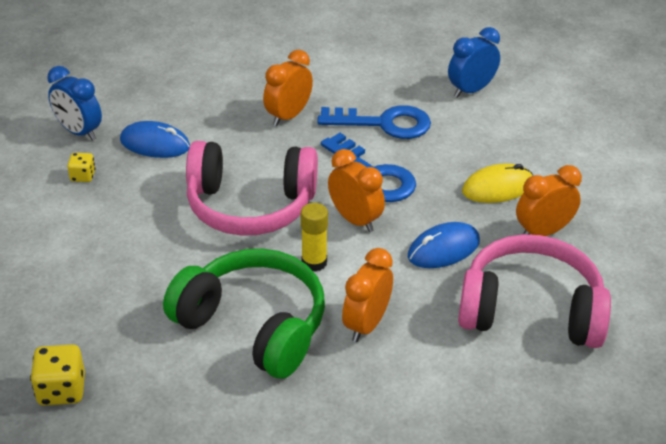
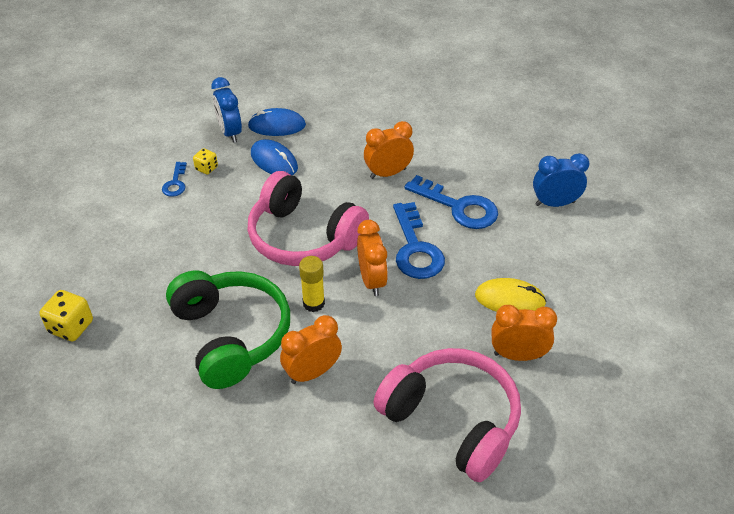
camera: 30 degrees right, 5 degrees up
blue mouse [408,222,480,268] -> blue mouse moved to [248,108,306,136]
none -> blue key [162,162,187,197]

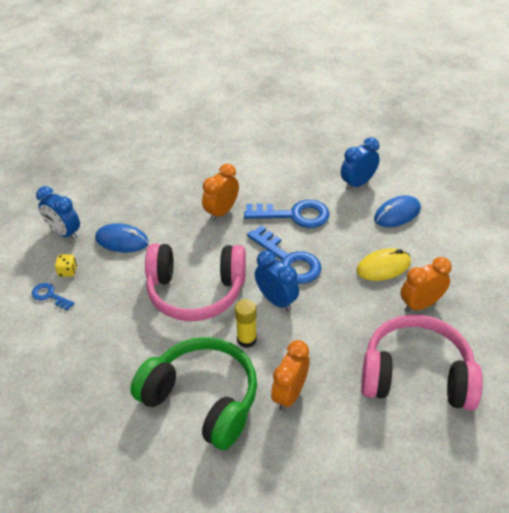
camera: 30 degrees left, 0 degrees up
yellow dice [39,290,93,342] -> none
blue key [162,162,187,197] -> blue key turned 150 degrees clockwise [32,283,74,310]
blue mouse [248,108,306,136] -> blue mouse moved to [374,195,421,227]
orange clock [357,220,388,296] -> blue clock [255,250,299,311]

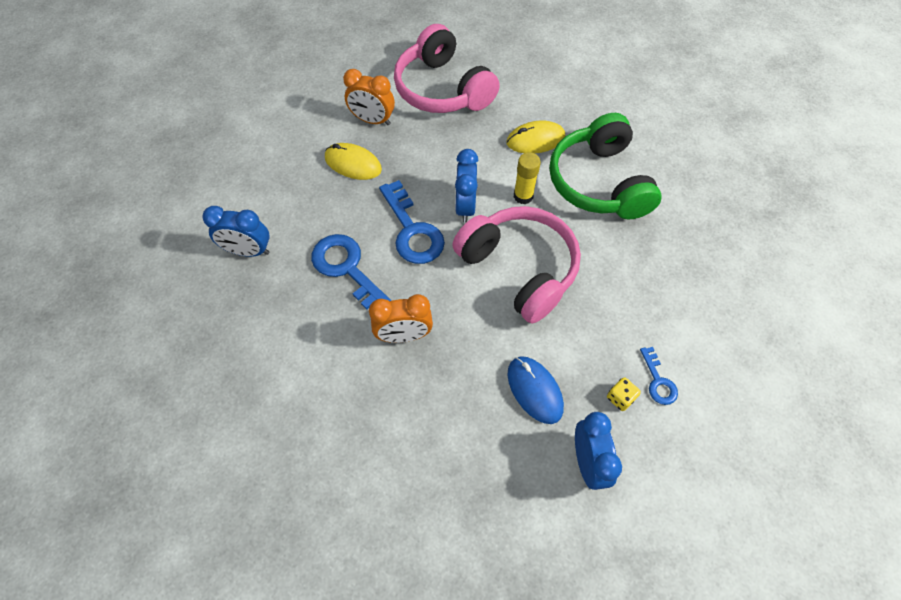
camera: 135 degrees left, 15 degrees up
blue key [247,225,322,284] -> blue key turned 150 degrees clockwise [379,180,445,264]
orange clock [271,340,310,411] -> yellow mouse [506,121,565,153]
blue mouse [374,195,421,227] -> none

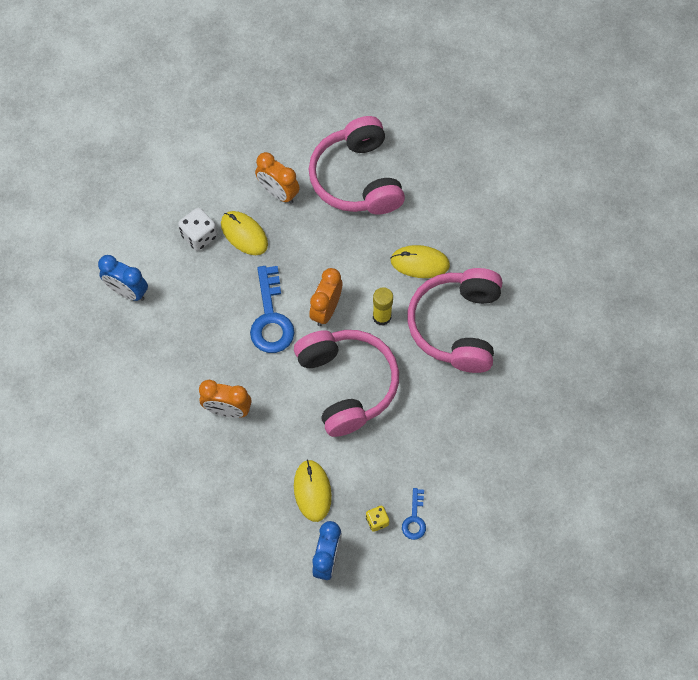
camera: 20 degrees right, 5 degrees up
blue key [311,234,392,310] -> none
blue clock [455,149,479,223] -> orange clock [310,268,342,326]
blue mouse [508,356,564,424] -> yellow mouse [294,459,332,522]
green headphones [549,113,662,220] -> pink headphones [407,268,502,373]
none -> white dice [178,208,217,251]

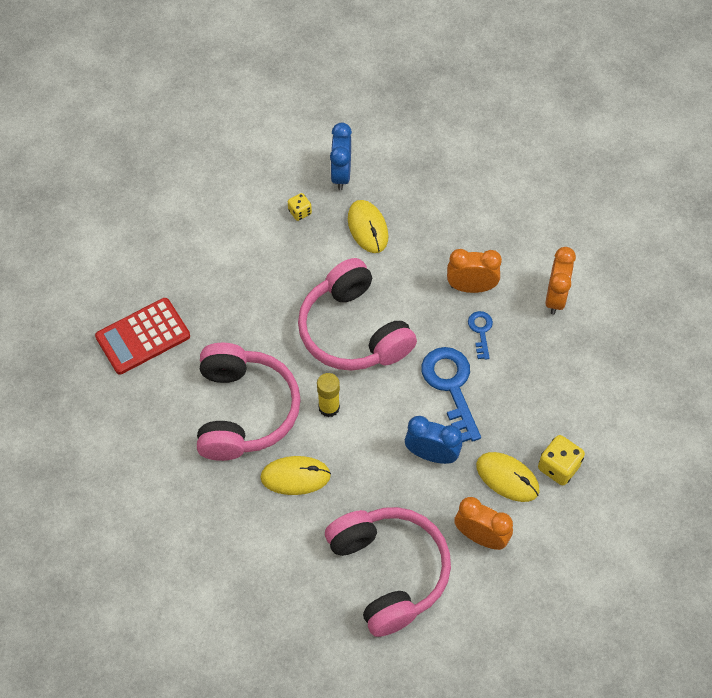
camera: 170 degrees right, 5 degrees down
blue clock [98,255,148,301] -> blue clock moved to [405,416,462,464]
white dice [178,208,217,251] -> yellow dice [538,435,585,485]
orange clock [310,268,342,326] -> orange clock moved to [545,247,576,315]
blue key [402,488,426,540] -> blue key moved to [468,311,493,360]
none -> red calculator [95,298,190,375]

